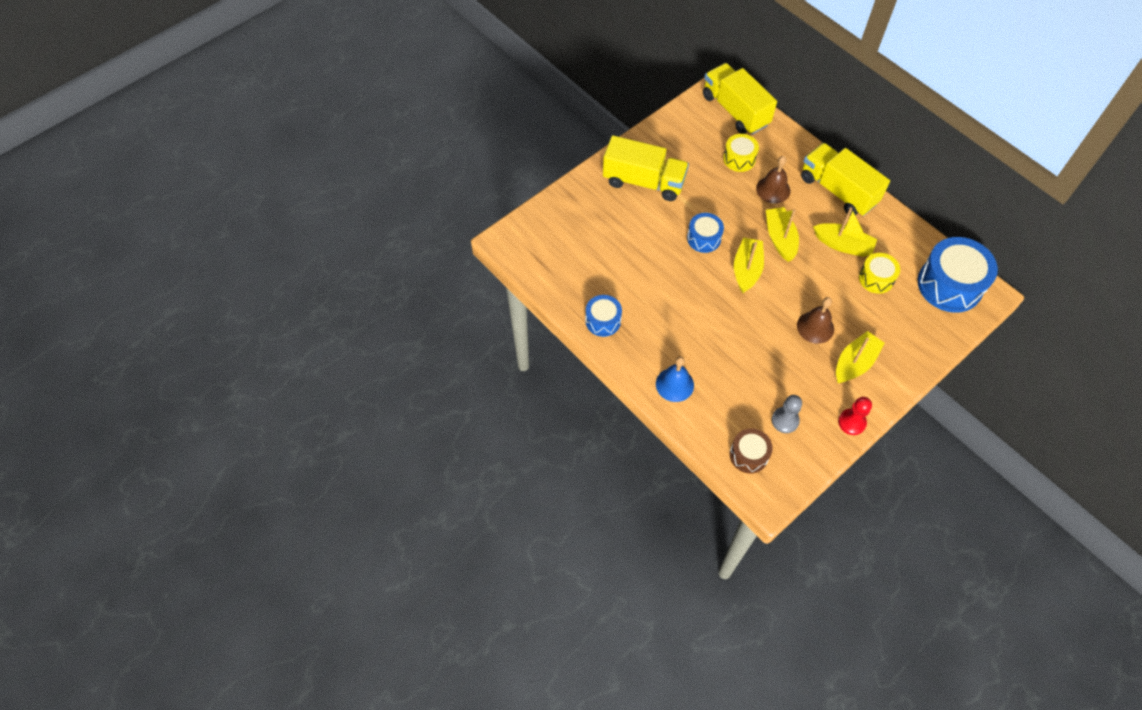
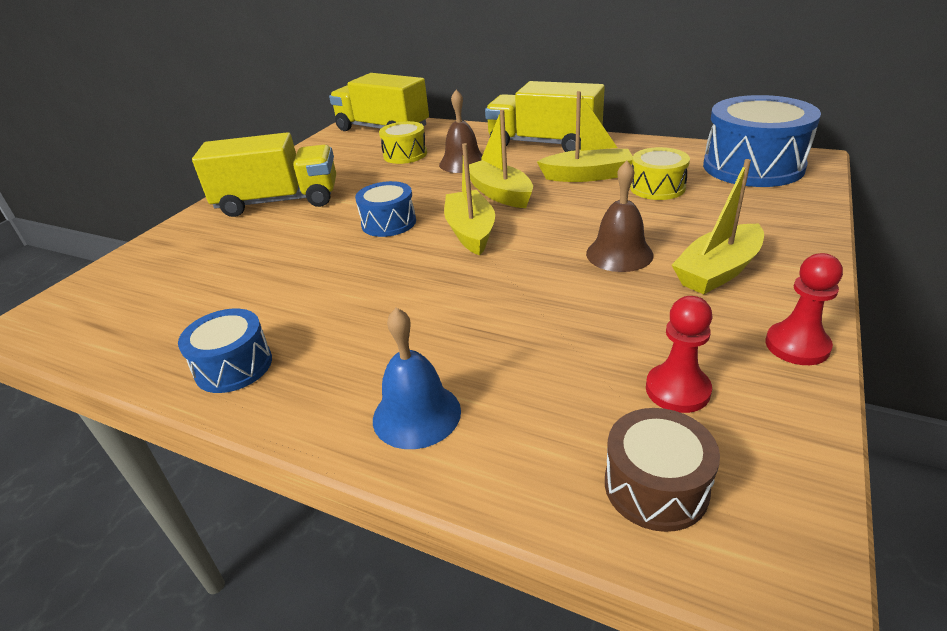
camera: 20 degrees left, 25 degrees down
grey pawn [771,395,802,433] -> red pawn [646,296,712,413]
yellow boat [836,331,885,383] -> yellow boat turned 150 degrees counterclockwise [672,159,764,294]

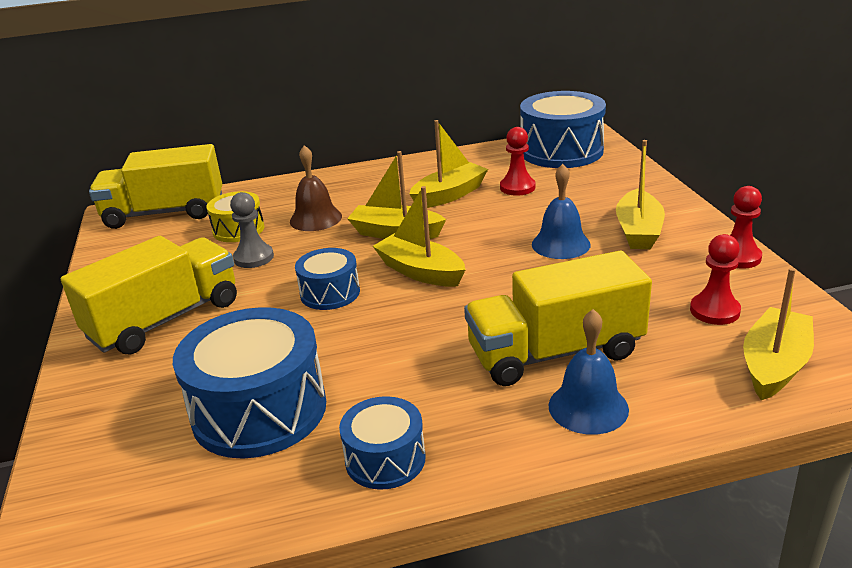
camera: 40 degrees left, 5 degrees down
yellow truck [485,81,605,152] -> yellow truck moved to [464,251,652,386]
brown bell [586,161,654,272] -> blue bell [532,164,591,259]
brown drum [605,408,720,532] -> yellow boat [743,268,814,400]
yellow drum [630,147,690,200] -> red pawn [500,127,535,196]
none -> blue drum [173,307,326,459]
none -> grey pawn [230,192,274,268]

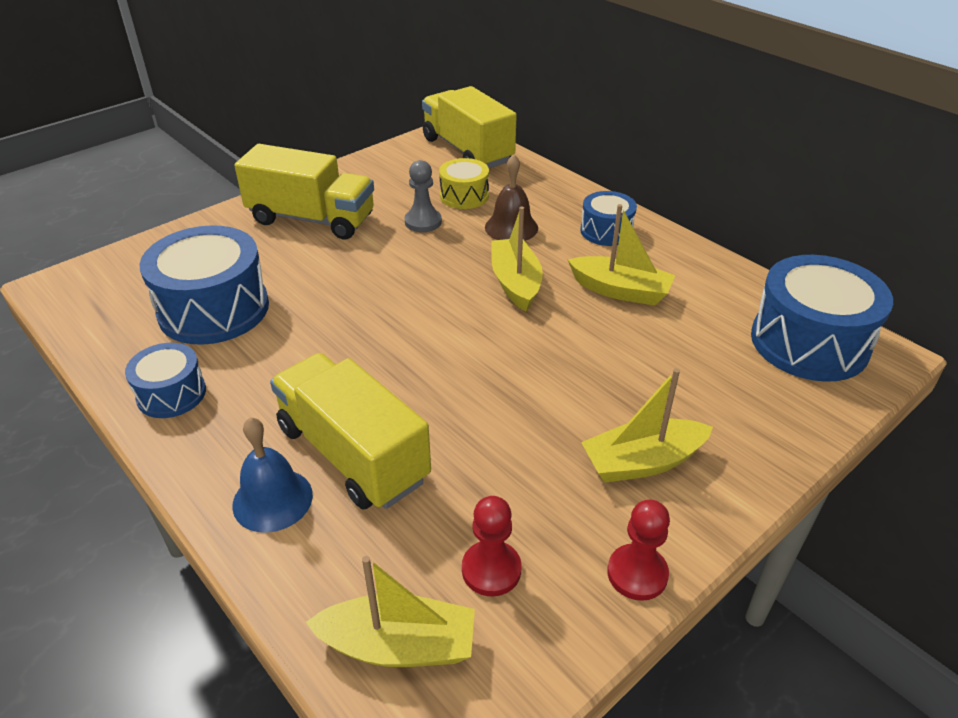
camera: 60 degrees right, 10 degrees up
blue drum [295,248,360,310] -> blue drum moved to [580,191,637,246]
yellow boat [373,186,466,287] -> none
red pawn [500,127,535,196] -> none
blue bell [532,164,591,259] -> none

